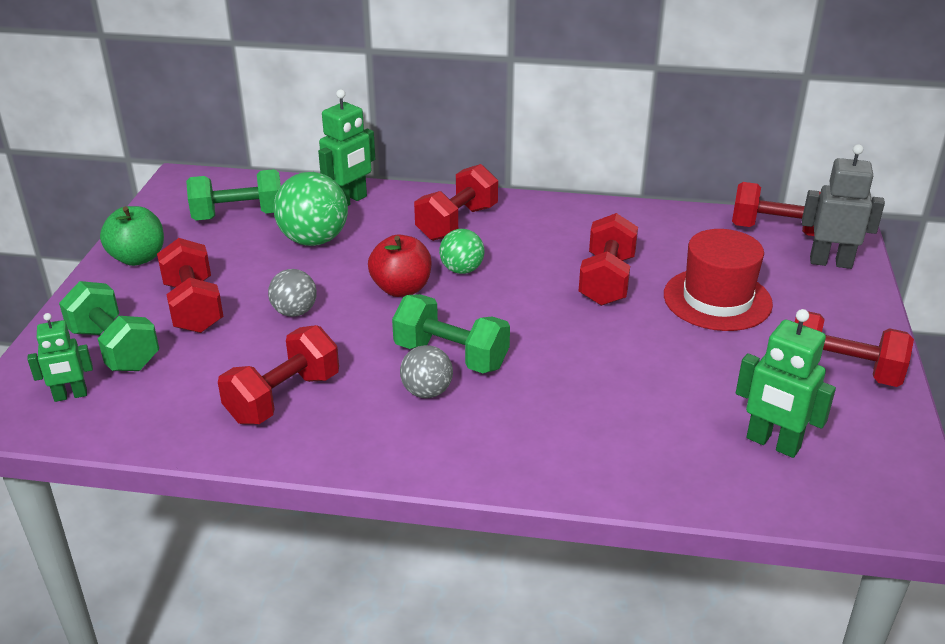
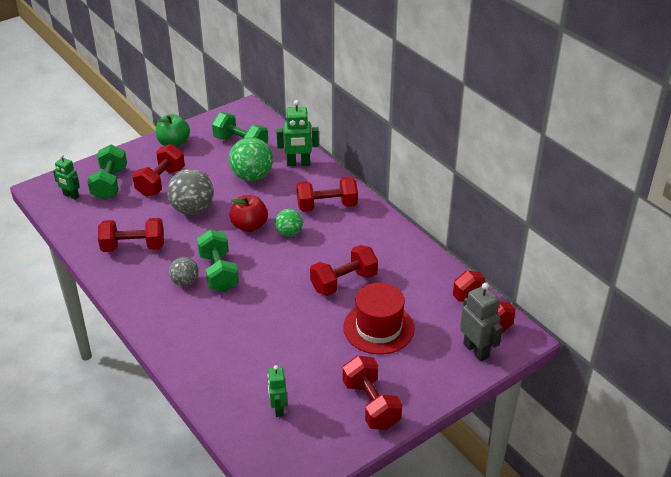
camera: 45 degrees right, 5 degrees up
grey ball [268,269,317,317] -> grey ball [167,169,214,215], size x1.69
green robot [736,309,836,458] -> green robot [267,365,287,417], size x0.65

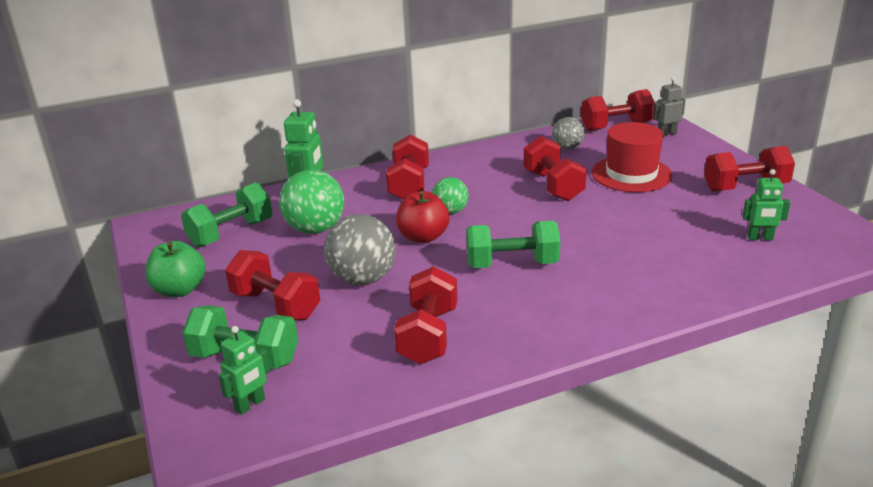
camera: 75 degrees left, 10 degrees down
grey ball [169,257,199,286] -> grey ball moved to [552,117,585,150]
grey robot [460,283,503,361] -> grey robot [652,77,685,137], size x0.65

